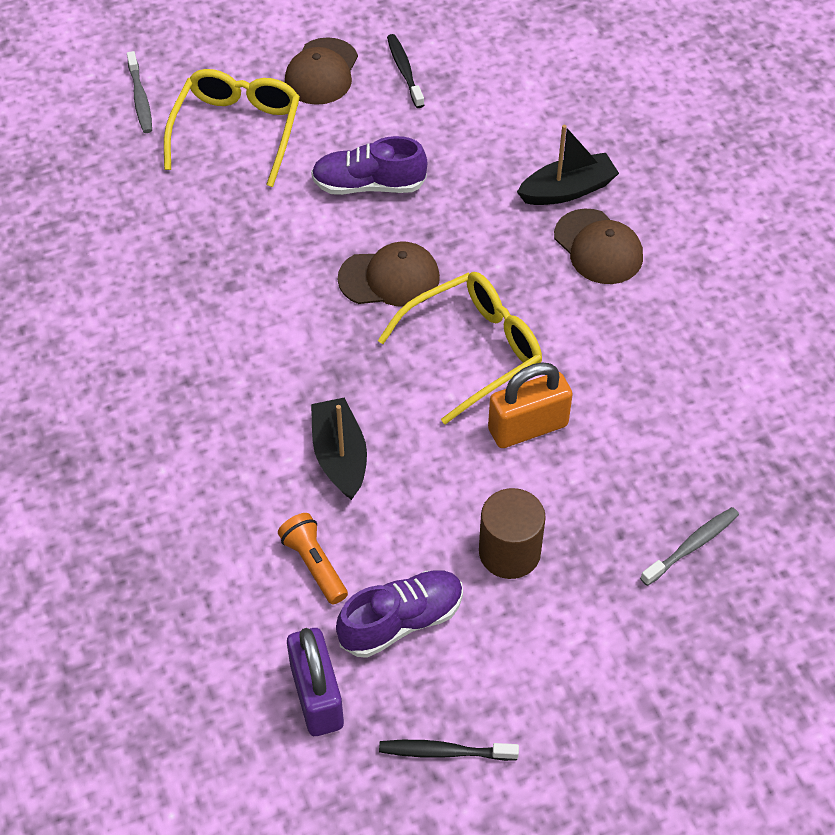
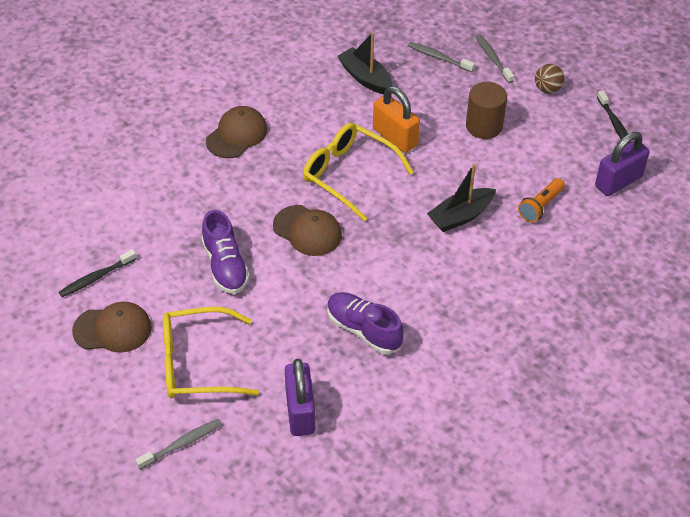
camera: 110 degrees left, 5 degrees down
purple shoe [336,570,463,658] -> purple shoe moved to [327,292,404,354]
brown cap [338,241,440,307] -> brown cap turned 150 degrees clockwise [273,205,342,256]
black boat [517,125,619,205] -> black boat moved to [337,32,392,94]
none -> purple padlock [285,359,315,436]
none -> grey toothbrush [476,35,514,83]
none -> brown ball [535,64,564,93]

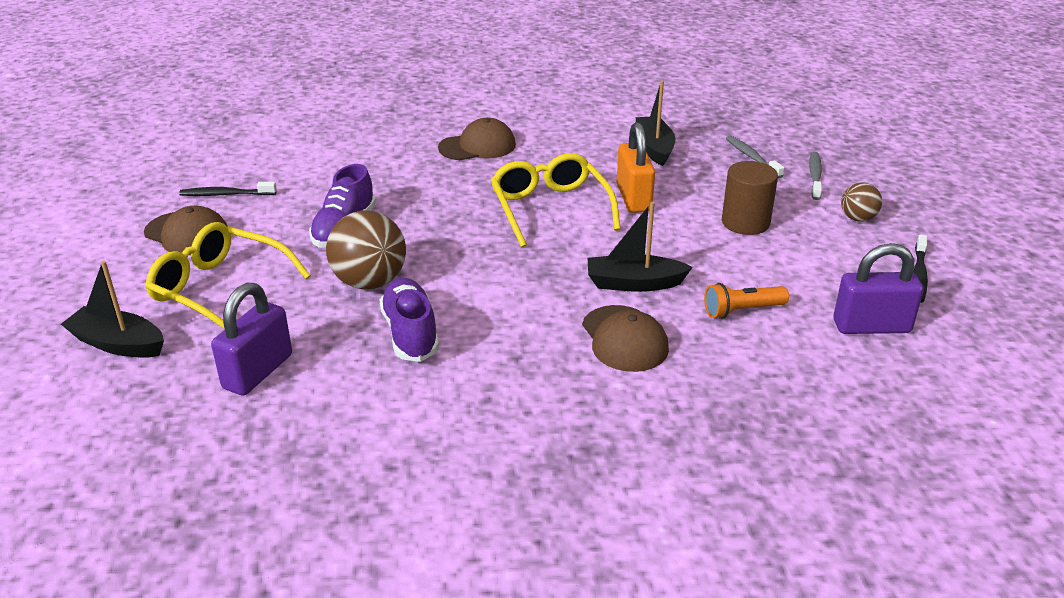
camera: 35 degrees right, 15 degrees down
grey toothbrush [135,419,222,469] -> black boat [61,261,164,358]
brown cap [273,205,342,256] -> brown cap moved to [582,305,669,372]
none -> brown ball [326,210,406,289]

